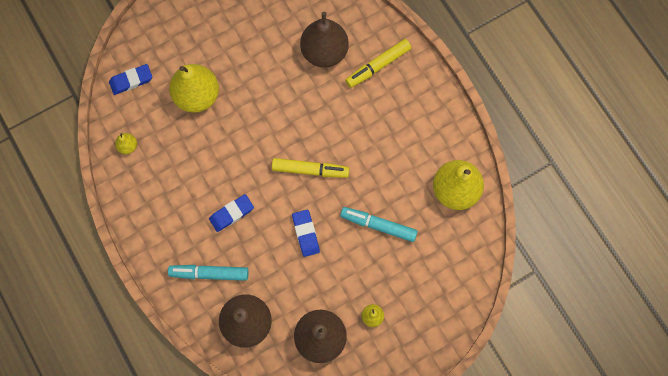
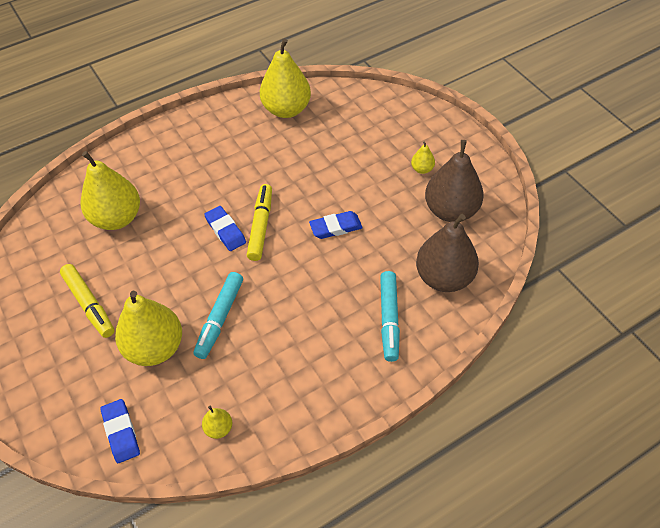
camera: 90 degrees left, 20 degrees down
blue eraser [209,194,254,232] -> blue eraser moved to [204,206,246,251]
brown pear [300,12,349,68] -> yellow pear [81,151,140,230]
turquoise marker [340,207,418,242] -> turquoise marker moved to [193,272,243,359]
yellow marker [345,39,411,88] -> yellow marker moved to [60,264,114,338]

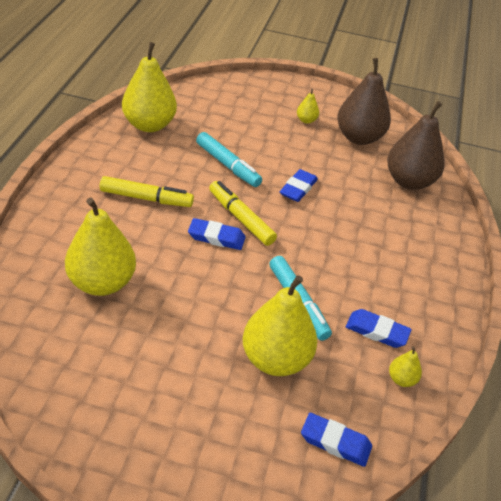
camera: 50 degrees left, 10 degrees down
yellow marker [60,264,114,338] -> yellow marker moved to [100,176,194,207]
turquoise marker [380,271,400,362] -> turquoise marker moved to [196,132,262,187]
none -> blue eraser [346,309,411,348]

